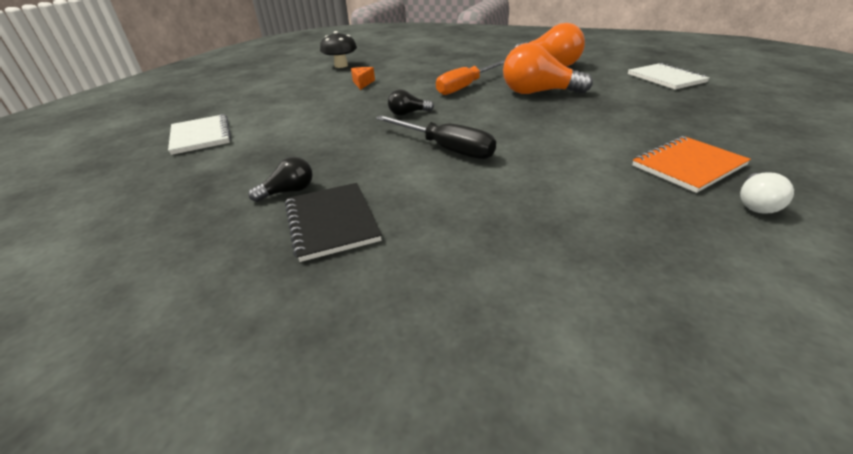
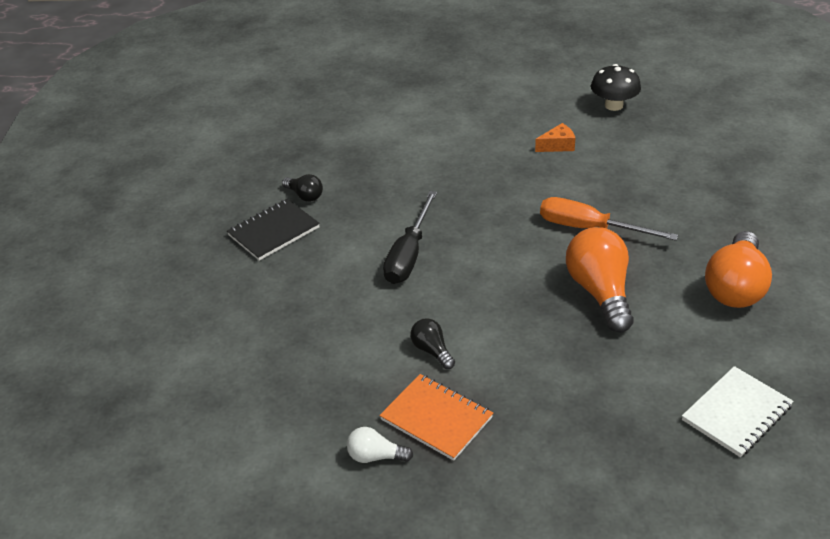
camera: 70 degrees right, 5 degrees up
white notebook [168,114,231,155] -> none
black light bulb [388,89,434,116] -> black light bulb moved to [411,318,455,369]

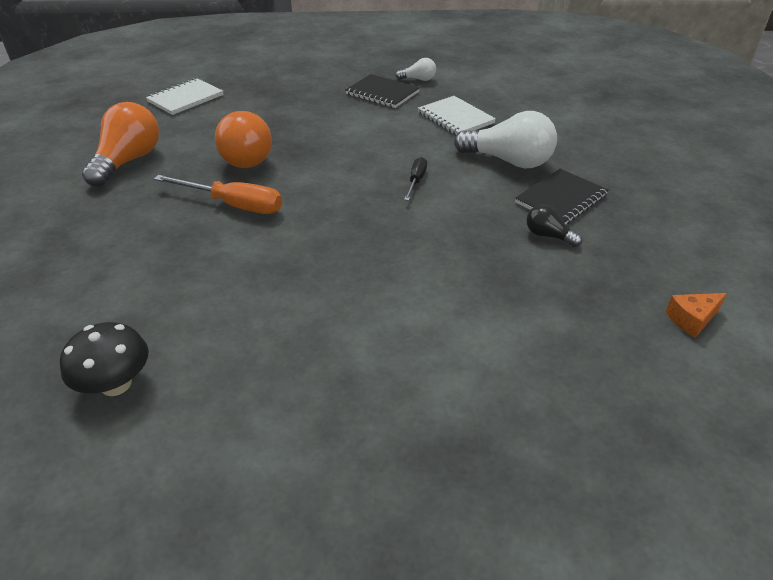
camera: 175 degrees right, 0 degrees up
orange notebook [379,374,493,461] -> black notebook [345,74,420,108]
black screwdriver [383,191,437,284] -> black screwdriver [404,157,427,201], size x0.55
black light bulb [411,318,455,369] -> none
orange cheese [535,123,575,152] -> orange cheese moved to [665,293,727,338]
none -> white notebook [418,96,496,135]
none -> white light bulb [454,111,557,168]

